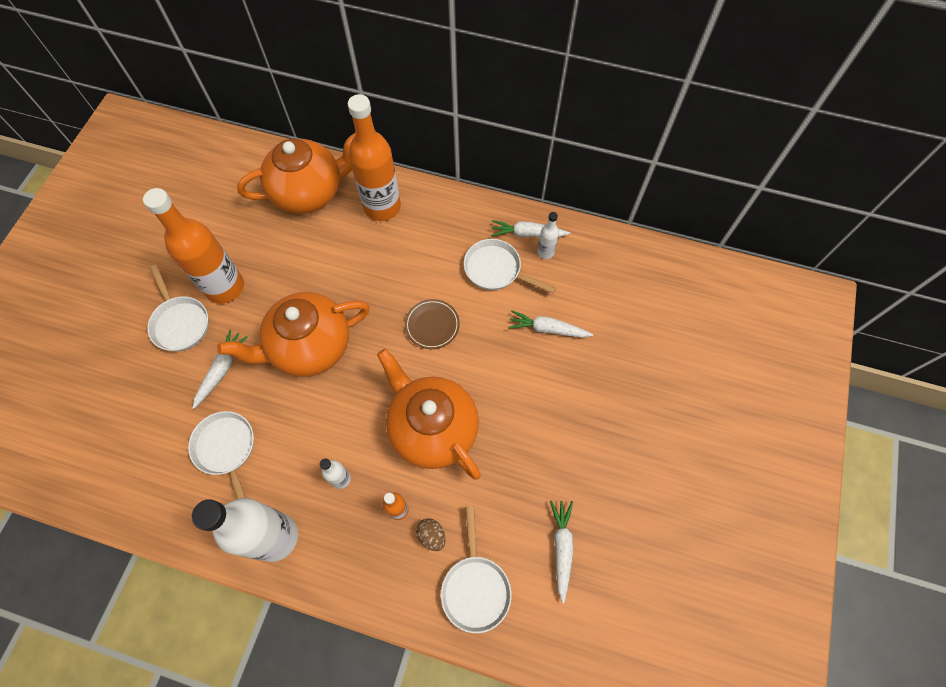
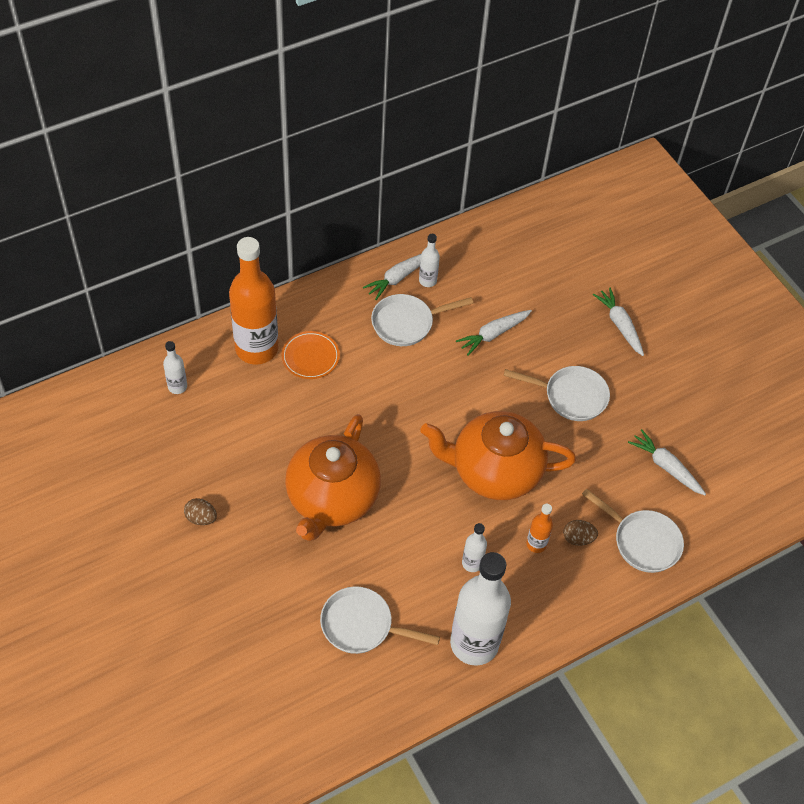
camera: 50 degrees left, 10 degrees down
orange bottle [143,188,244,304] -> brown egg [184,498,217,525]
white pan [147,265,209,351] -> white pan moved to [504,366,610,421]
white carrot [193,330,247,409] -> white carrot moved to [593,288,644,356]
orange teapot [237,133,356,214] -> white bottle [163,341,187,394]
brown plate [405,299,460,349] -> none
none -> orange plate [281,331,340,379]

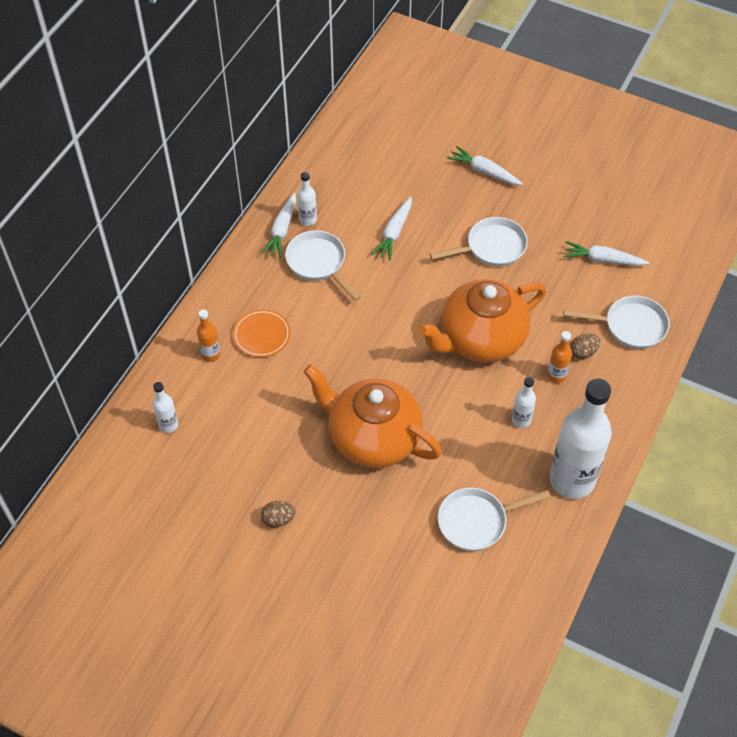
camera: 30 degrees left, 0 degrees up
orange bottle [229,237,278,365] -> orange bottle [197,309,221,362], size x0.44
orange teapot [285,414,381,541] -> orange teapot turned 135 degrees clockwise [303,364,442,468]
white pan [371,294,473,346] -> white pan turned 105 degrees clockwise [285,230,361,301]

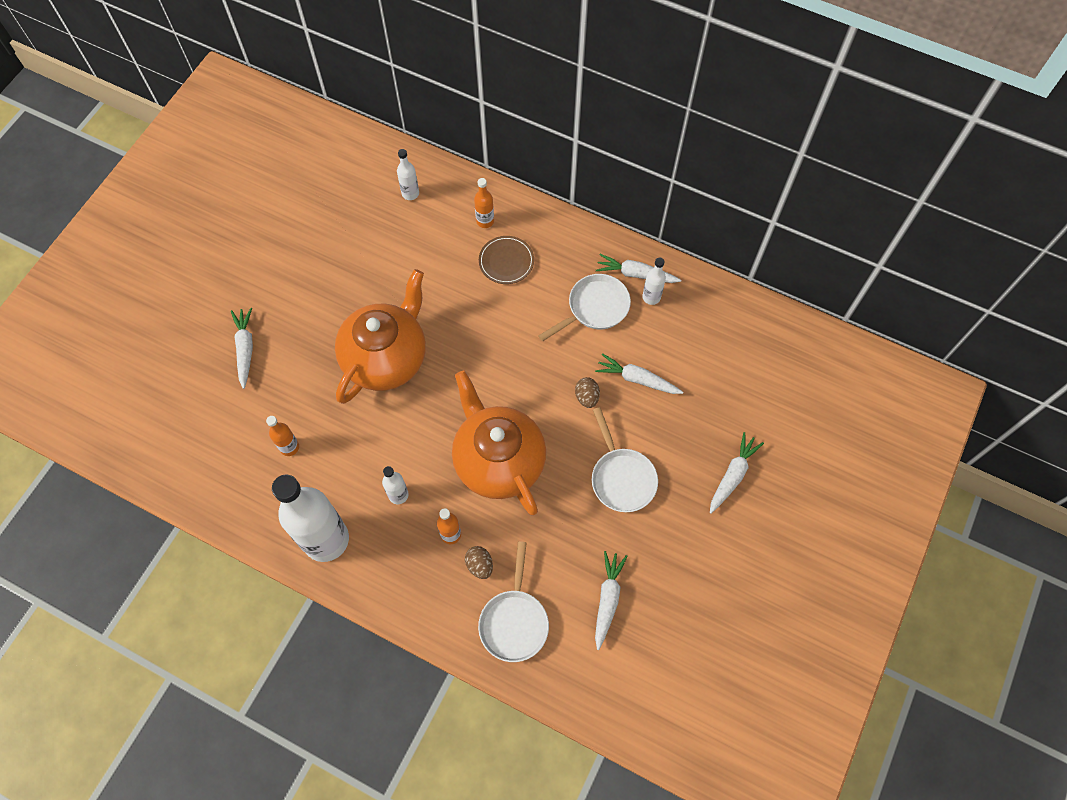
camera: 90 degrees right, 10 degrees up
orange plate [233,309,291,357] -> brown plate [479,236,534,284]
brown egg [261,501,296,527] -> brown egg moved to [575,377,600,408]
white pan [438,488,551,551] -> orange bottle [266,416,299,456]
none -> white carrot [231,308,253,389]

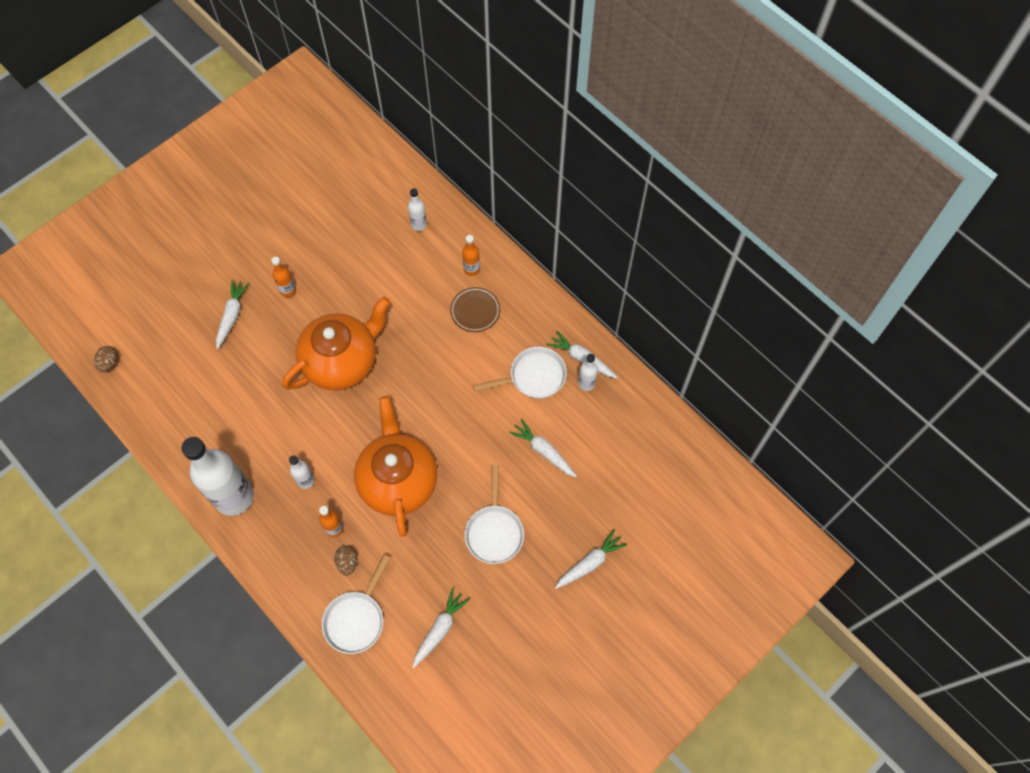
camera: 20 degrees right, 0 degrees up
orange bottle [266,416,299,456] -> orange bottle moved to [271,257,296,297]
brown egg [575,377,600,408] -> brown egg moved to [94,346,118,372]

